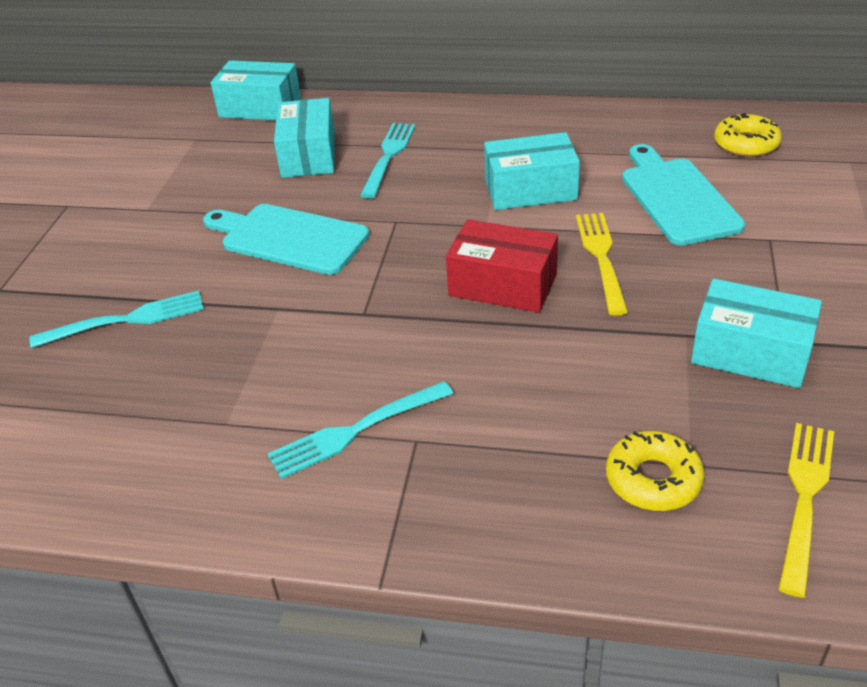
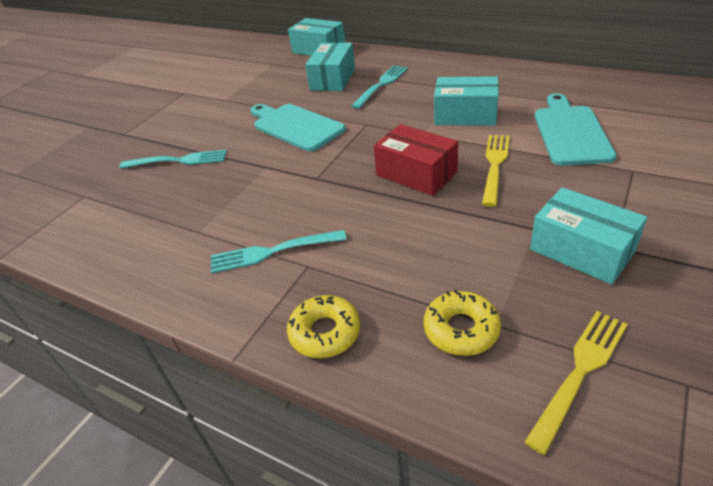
camera: 20 degrees right, 0 degrees up
yellow donut [714,113,782,157] -> yellow donut moved to [287,295,361,358]

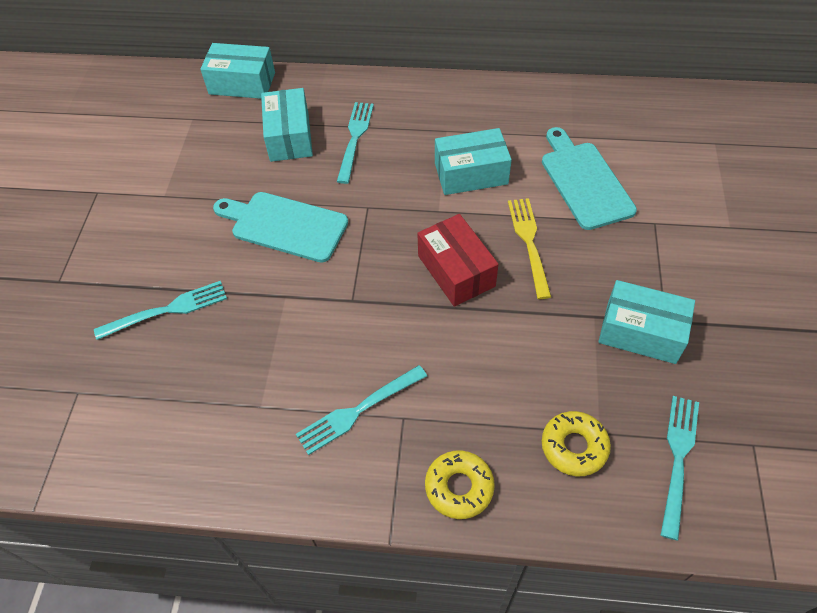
camera: 25 degrees left, 15 degrees up
red box [374,124,458,196] -> red box turned 45 degrees clockwise [417,214,499,307]
yellow fork [525,311,628,455] -> turquoise fork [661,396,699,541]

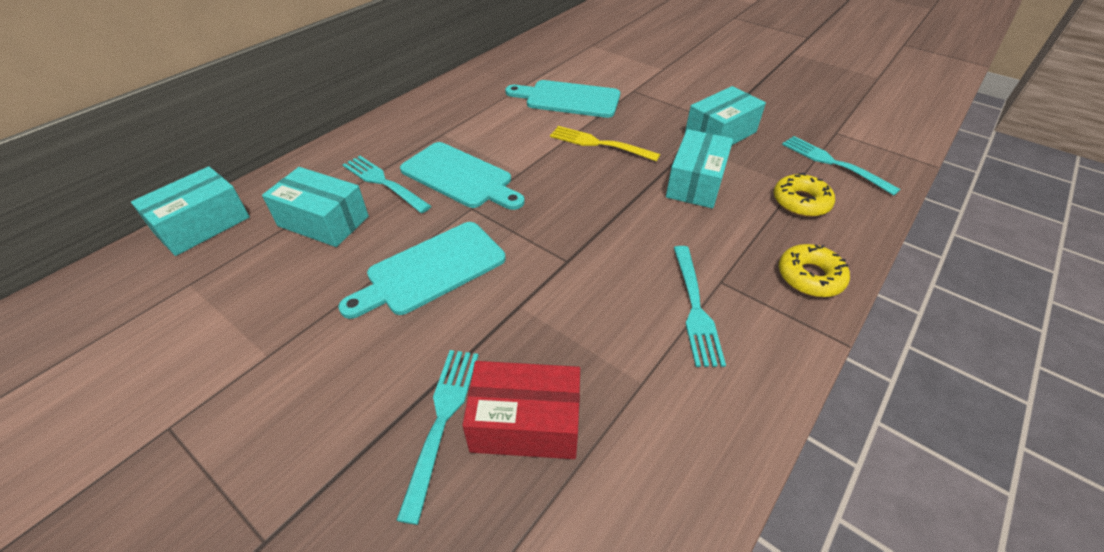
camera: 60 degrees left, 10 degrees down
red box [417,214,499,307] -> red box moved to [462,361,580,459]
turquoise box [435,128,512,195] -> turquoise box moved to [666,129,733,208]
none -> turquoise cutting board [400,142,525,210]

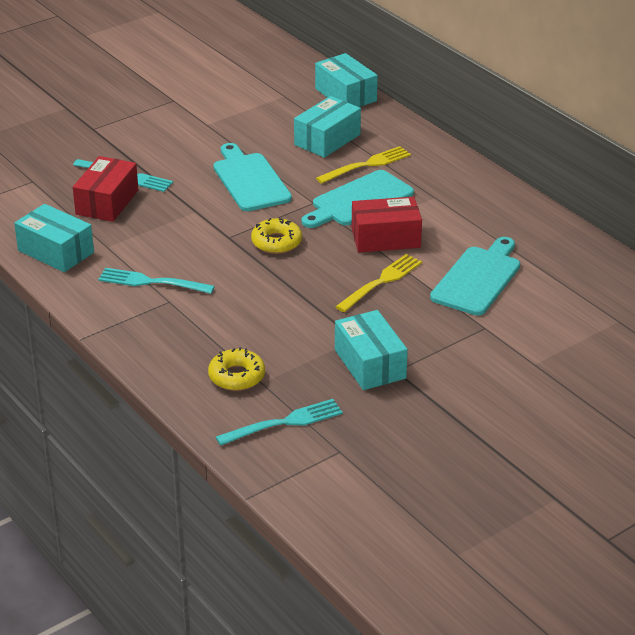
camera: 105 degrees right, 10 degrees down
turquoise fork [342,156,431,213] -> yellow fork [316,146,411,184]
turquoise box [666,129,733,208] -> turquoise box moved to [14,204,94,272]
yellow donut [779,244,850,297] -> yellow donut moved to [251,218,302,254]
none -> red box [352,196,422,253]

